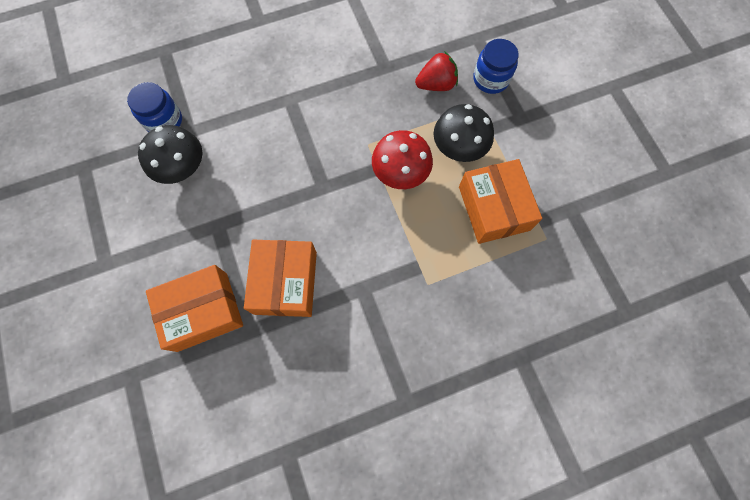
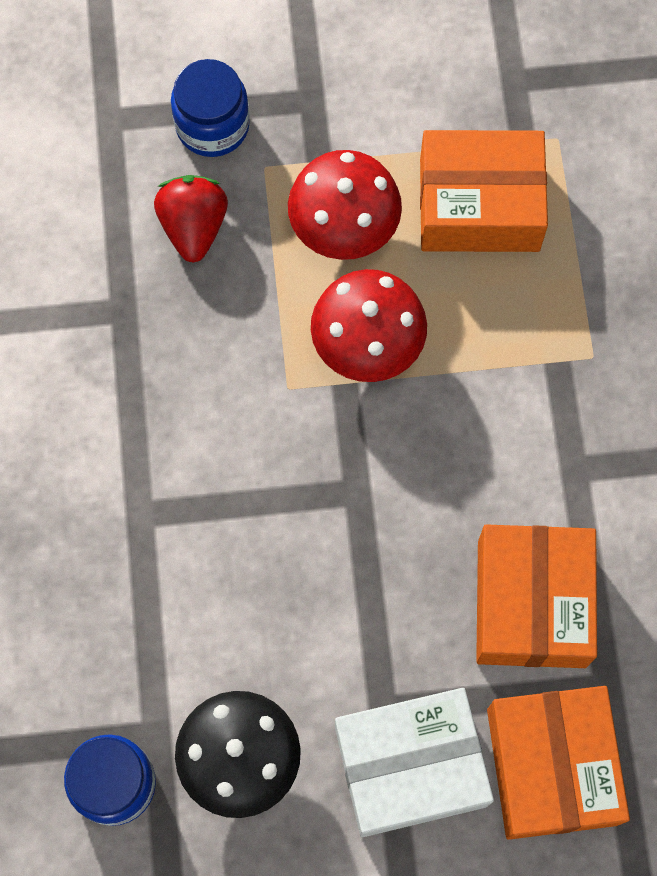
camera: 75 degrees left, 0 degrees up
orange box [244,240,317,317] -> orange box turned 75 degrees clockwise [476,524,597,668]
black mushroom [434,104,494,162] -> red mushroom [288,150,402,260]
none -> white box [335,688,494,837]

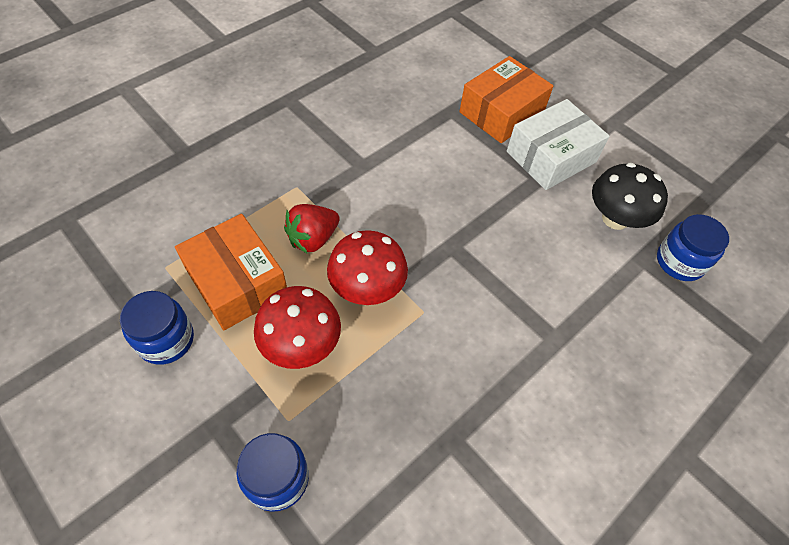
camera: 130 degrees left, 15 degrees down
red strawberry [154,175,228,263] -> red strawberry moved to [284,204,340,253]
white box [335,688,494,837] -> white box turned 75 degrees counterclockwise [507,99,610,190]
orange box [476,524,597,668] -> none
none -> blue jar [120,291,194,365]

